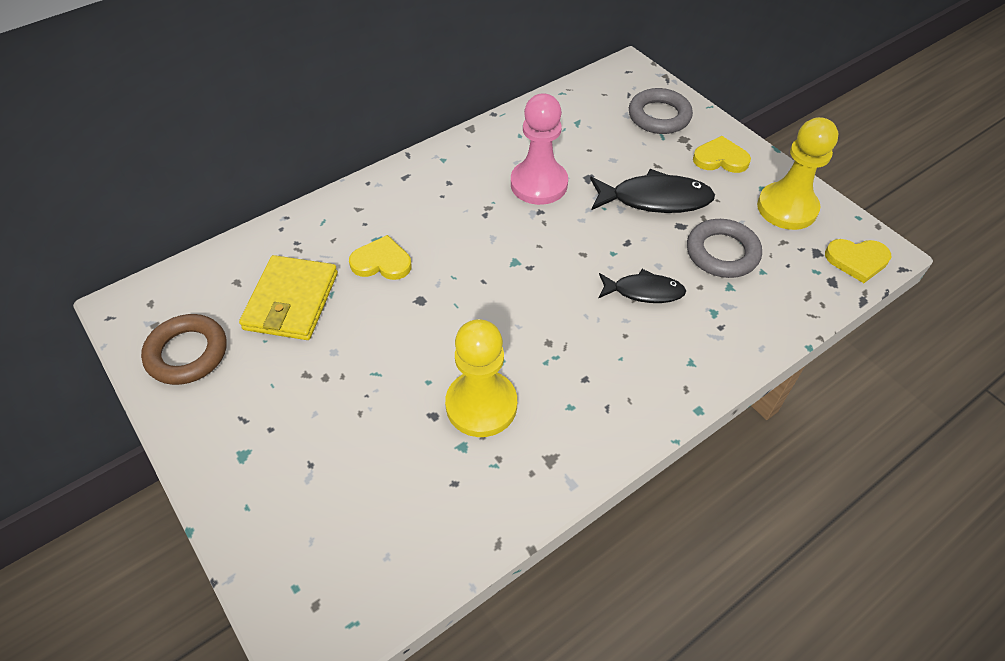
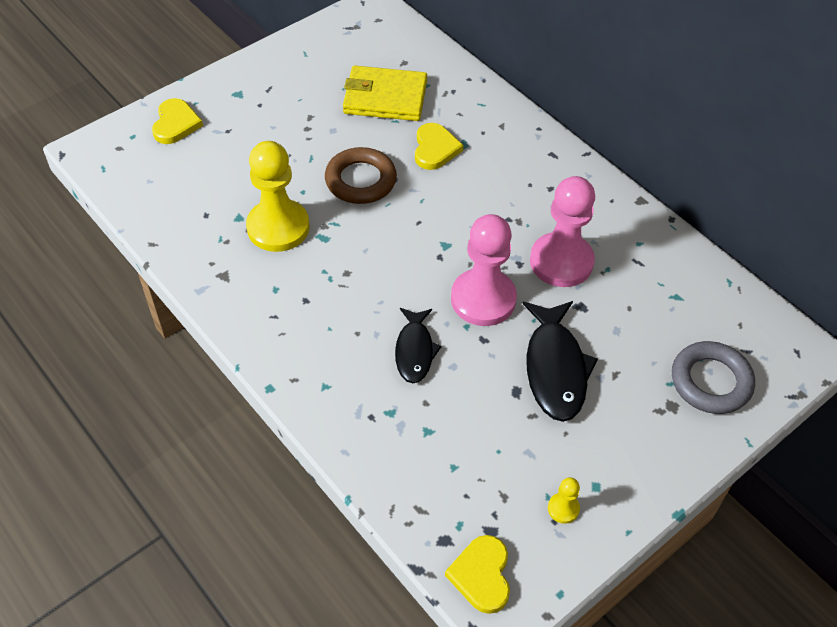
camera: 85 degrees right, 0 degrees up
brown ring [141,314,227,385] -> brown ring moved to [325,147,397,204]
grey ring [687,219,762,278] -> none
yellow heart [693,136,751,173] -> yellow heart moved to [152,98,203,144]
yellow pawn [757,117,838,230] -> yellow pawn [548,477,580,524], size x0.42
none -> pink pawn [451,214,517,326]

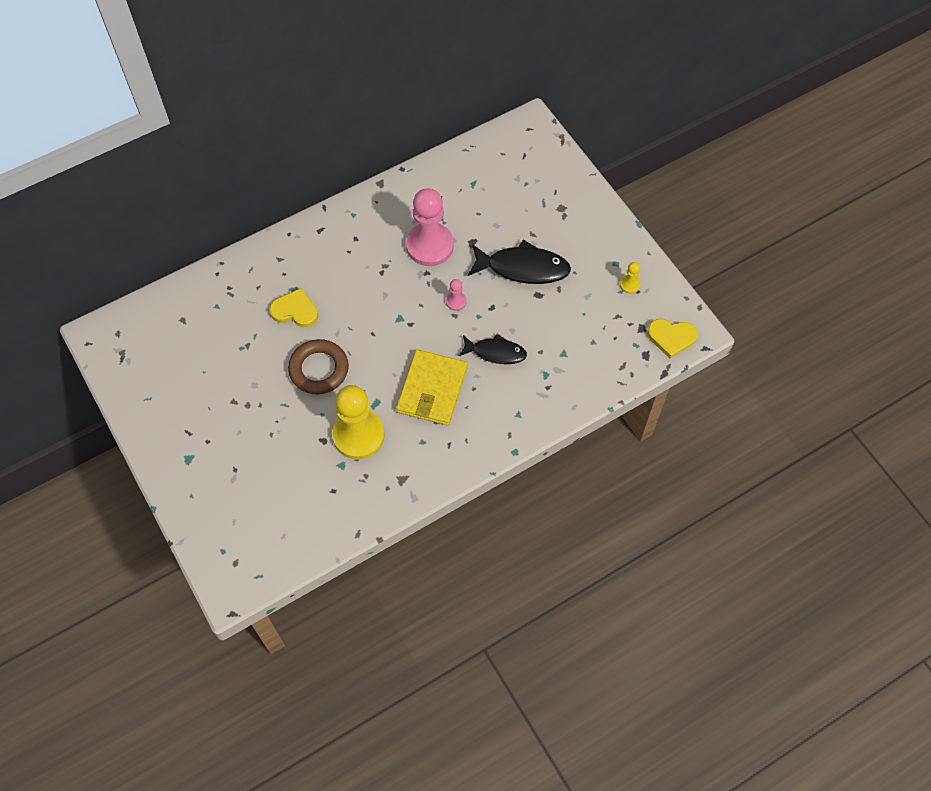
camera: 80 degrees left, 10 degrees up
yellow heart [152,98,203,144] -> none
yellow wallet [343,65,427,121] -> yellow wallet moved to [396,350,468,426]
pink pawn [451,214,517,326] -> pink pawn [446,279,467,311], size x0.42
grey ring [672,341,755,414] -> none

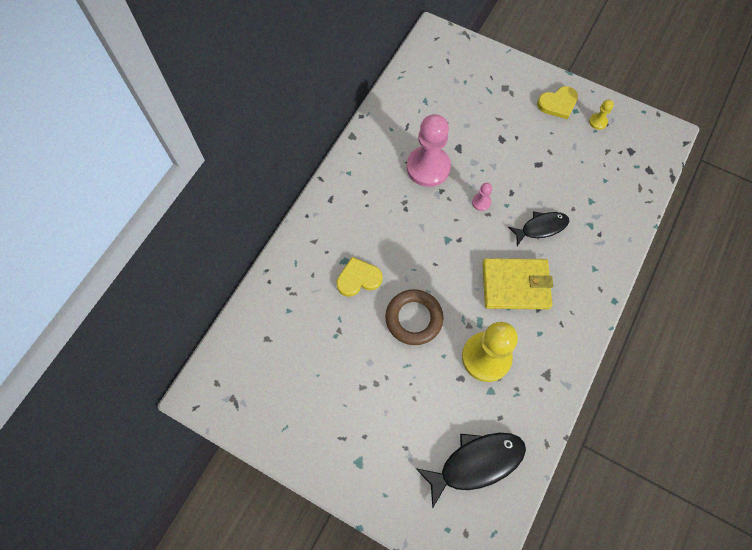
camera: 30 degrees left, 5 degrees up
yellow wallet [396,350,468,426] -> yellow wallet turned 75 degrees counterclockwise [482,258,553,309]
black fish [468,240,571,284] -> black fish moved to [416,433,526,509]
yellow heart [647,319,698,358] -> yellow heart moved to [537,86,578,120]

